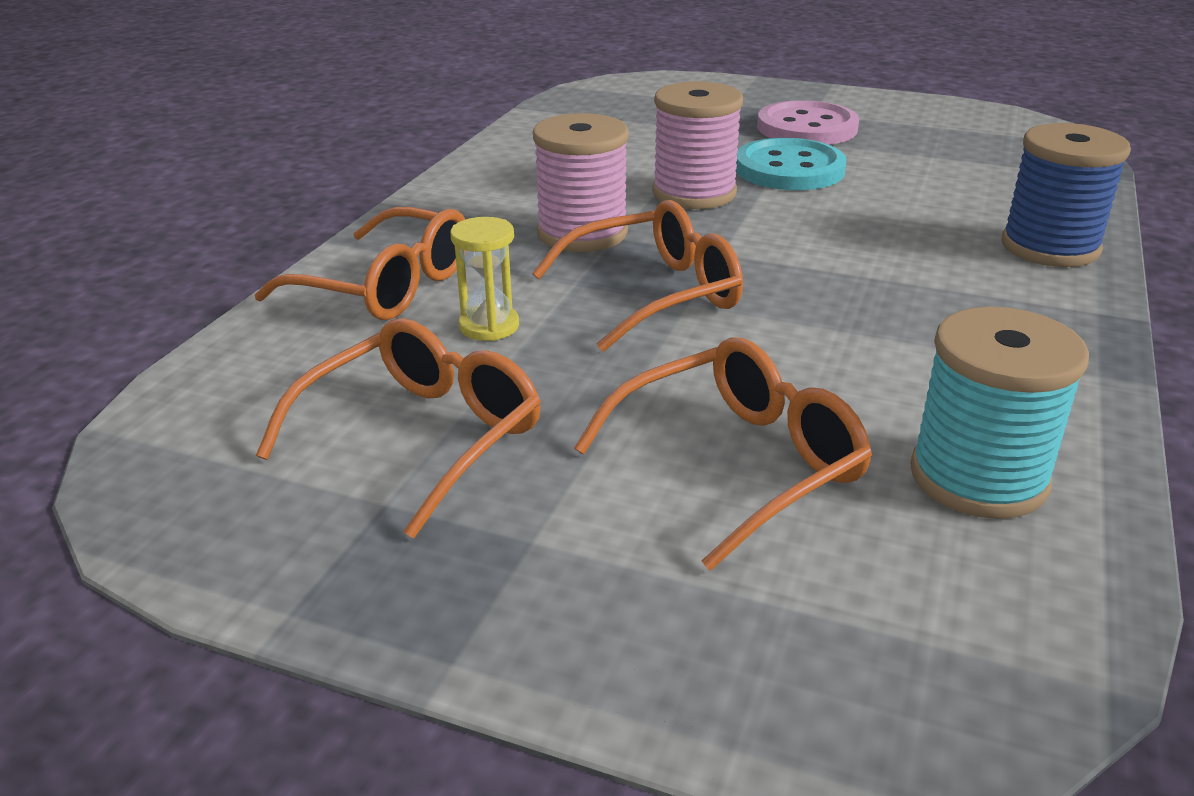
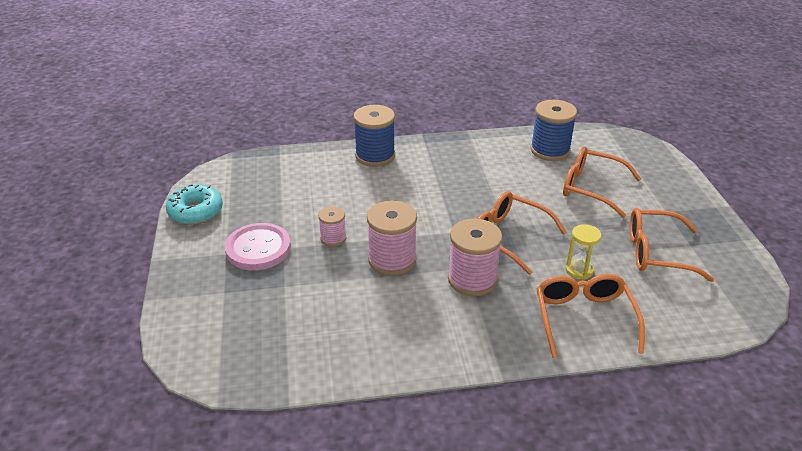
camera: 120 degrees left, 5 degrees up
turquoise button [736,138,847,190] -> pink spool [318,206,346,247]
turquoise spool [910,307,1089,519] -> blue spool [531,100,577,161]
none -> turquoise donut [166,184,223,225]

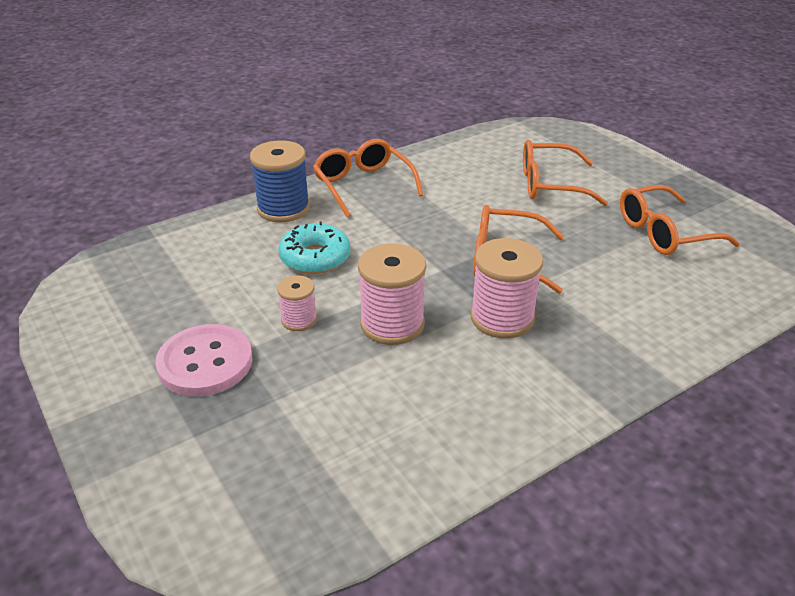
camera: 25 degrees left, 0 degrees up
turquoise donut [166,184,223,225] -> turquoise donut moved to [278,221,350,274]
blue spool [531,100,577,161] -> none
orange glasses [537,274,645,358] -> orange glasses moved to [313,139,423,217]
yellow hourglass [566,224,602,280] -> none

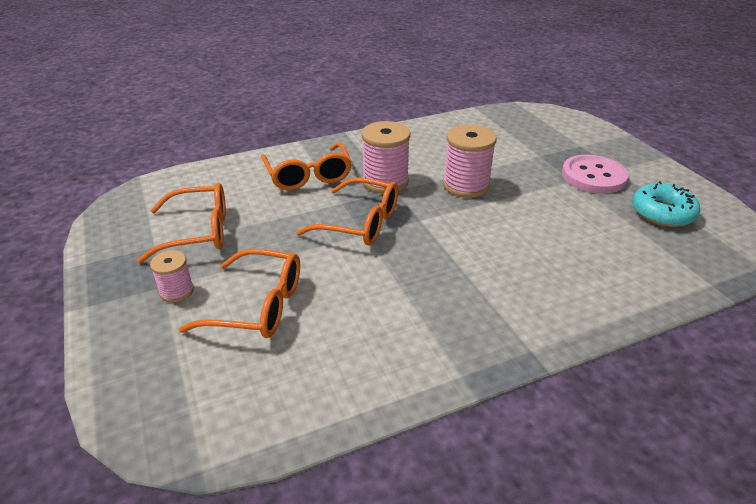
camera: 170 degrees left, 0 degrees up
blue spool [250,140,310,222] -> none
pink spool [277,276,317,331] -> pink spool moved to [150,250,194,303]
turquoise donut [278,221,350,274] -> turquoise donut moved to [632,181,701,227]
orange glasses [313,139,423,217] -> orange glasses moved to [261,142,352,190]

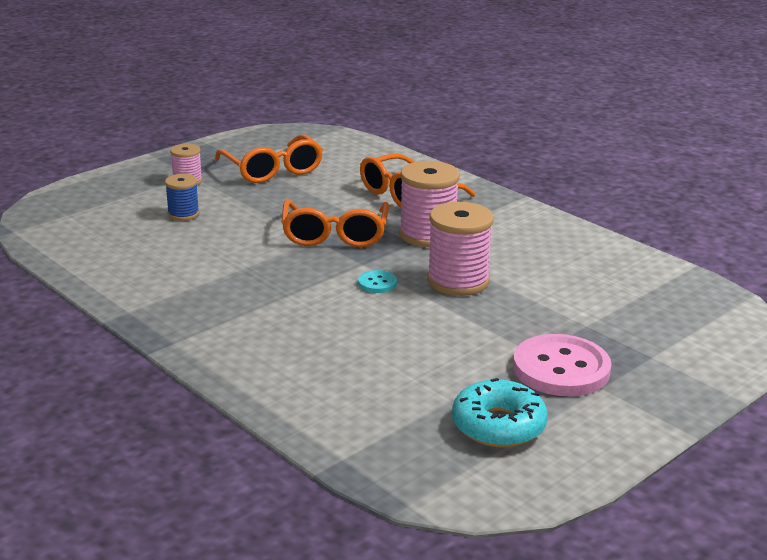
camera: 70 degrees right, 10 degrees down
orange glasses [179,249,300,338] -> blue spool [165,174,199,221]
none -> turquoise button [358,270,397,293]

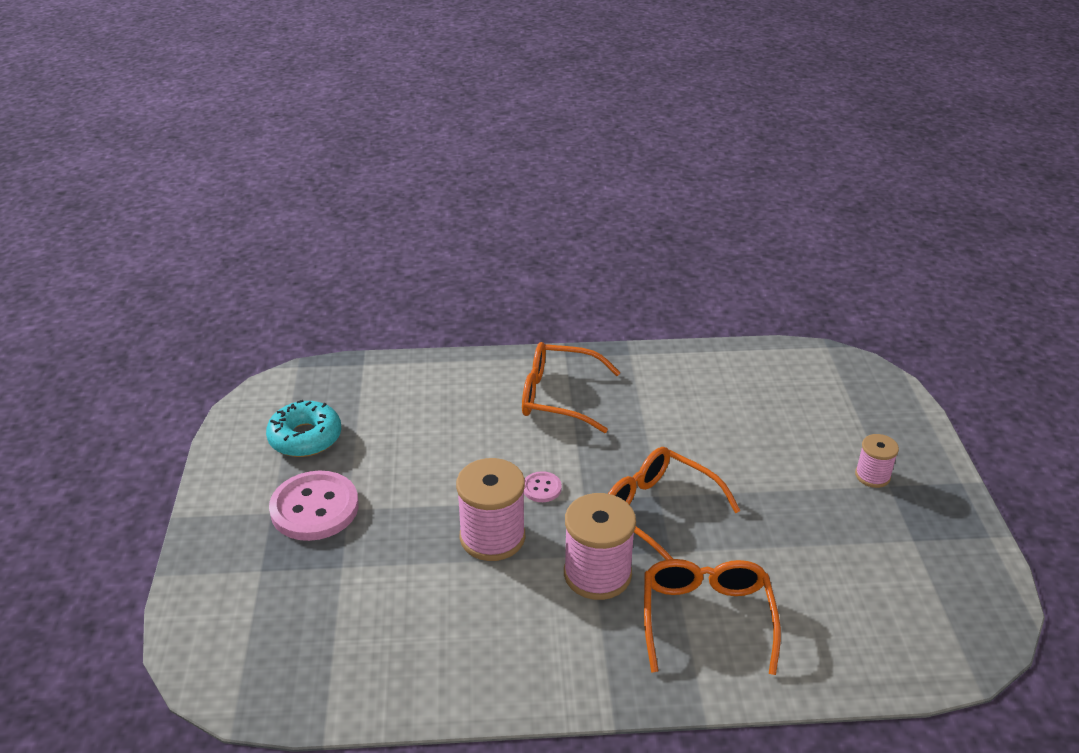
camera: 130 degrees right, 10 degrees up
blue spool [165,174,199,221] -> none
orange glasses [215,134,323,183] -> orange glasses moved to [522,342,620,433]
turquoise button [358,270,397,293] -> pink button [524,471,562,502]

